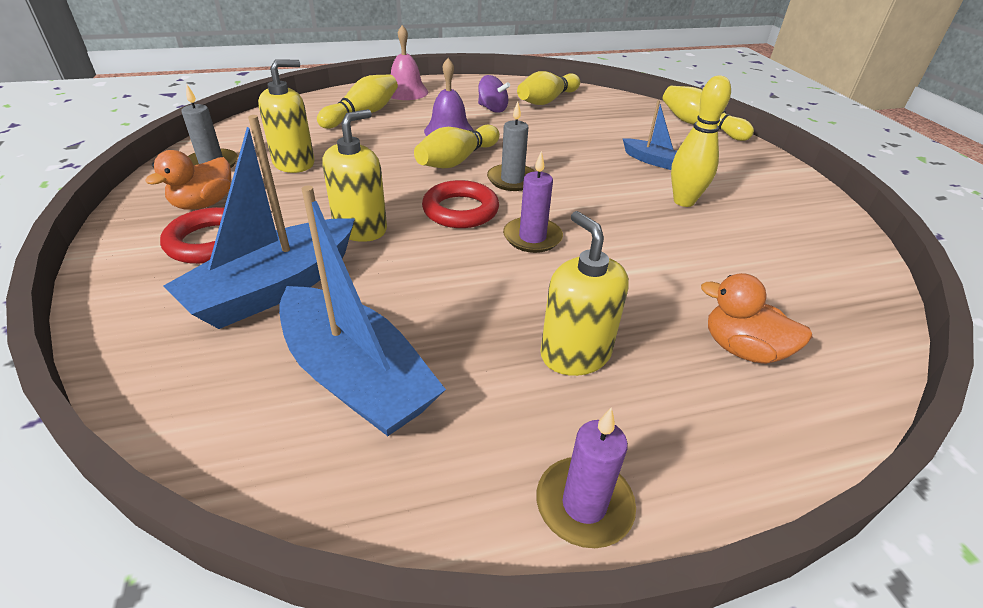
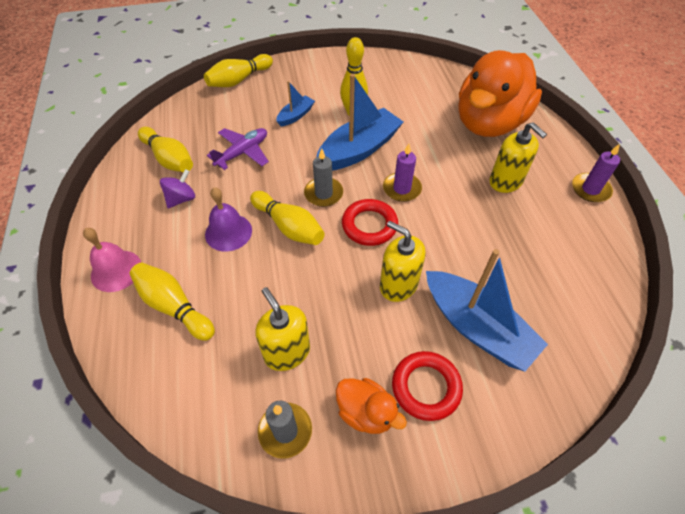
camera: 85 degrees left, 15 degrees up
blue boat [279,185,446,436] -> blue boat moved to [317,74,403,171]
yellow soap dispenser [540,211,629,376] -> yellow soap dispenser turned 105 degrees counterclockwise [489,122,547,193]
orange duck [701,273,812,364] -> orange duck [458,50,542,137], size x2.27
none -> purple plane [207,128,269,170]

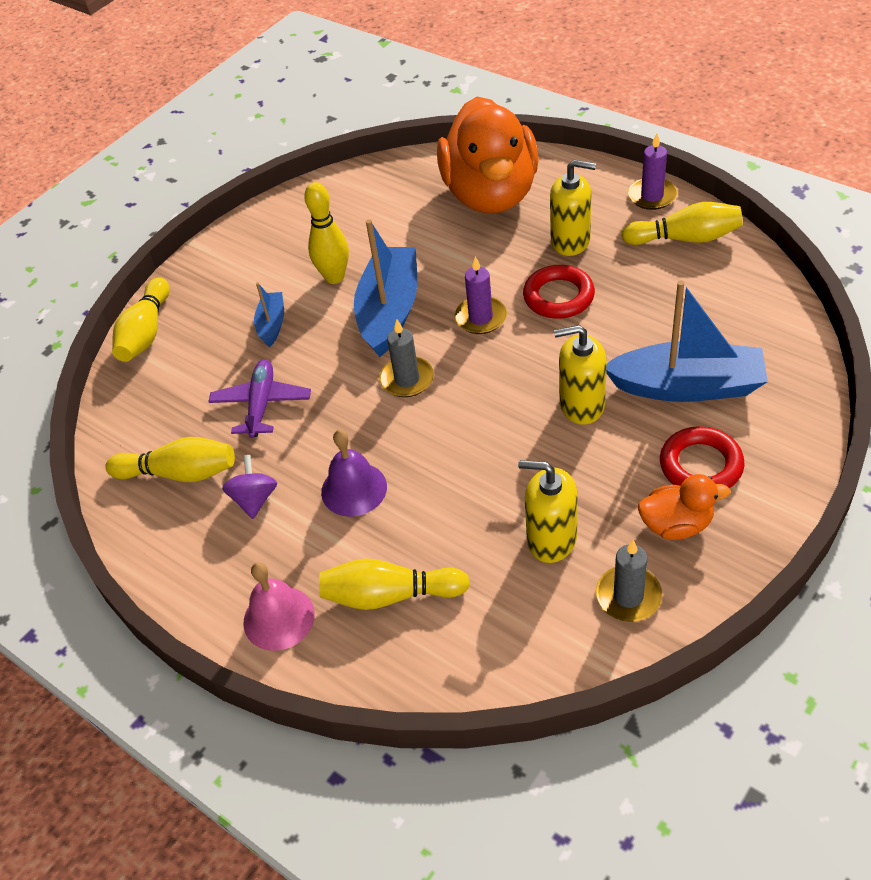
camera: 35 degrees left, 5 degrees down
yellow bowling pin [250,191,325,245] -> yellow bowling pin moved to [621,202,743,245]
red ring [342,199,398,246] -> red ring moved to [523,265,595,319]

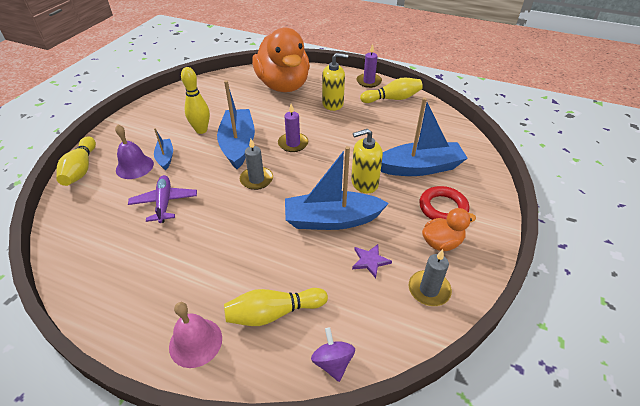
camera: 20 degrees left, 5 degrees down
yellow bowling pin [105,437,235,482] -> none
purple spinning top [222,455,277,519] -> purple spinning top moved to [311,327,355,382]
purple bell [321,430,387,517] -> purple bell moved to [115,124,154,179]
yellow soap dispenser [518,460,578,563] -> purple star [352,244,392,278]
red ring [523,265,595,319] -> none
none -> blue boat [285,146,389,230]

